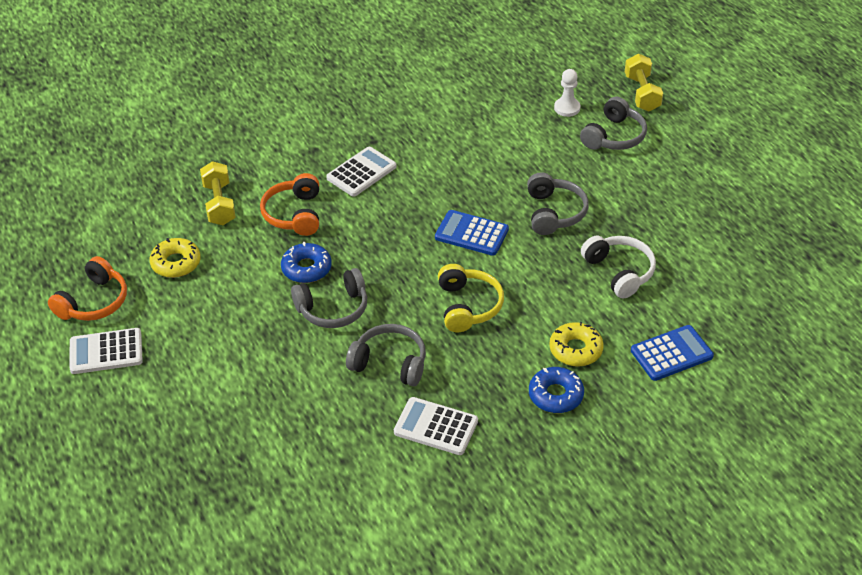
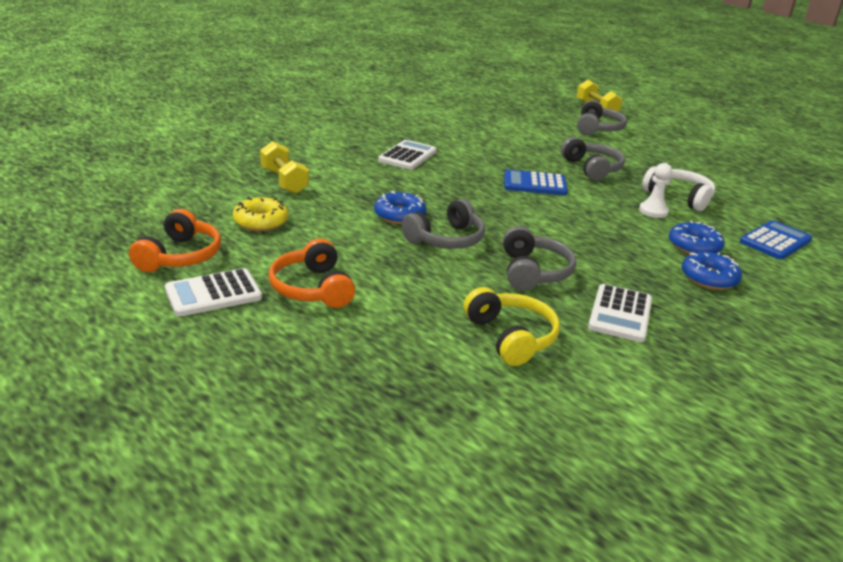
camera: 20 degrees left, 15 degrees down
orange headphones [260,173,319,236] -> orange headphones moved to [269,239,355,308]
grey headphones [346,324,426,386] -> grey headphones turned 90 degrees clockwise [503,226,576,291]
white calculator [394,397,478,455] -> white calculator turned 75 degrees counterclockwise [588,284,652,342]
yellow headphones [438,264,504,332] -> yellow headphones moved to [464,287,560,366]
yellow donut [549,322,604,367] -> blue donut [669,221,725,254]
white pawn [554,69,580,117] -> white pawn moved to [639,163,672,218]

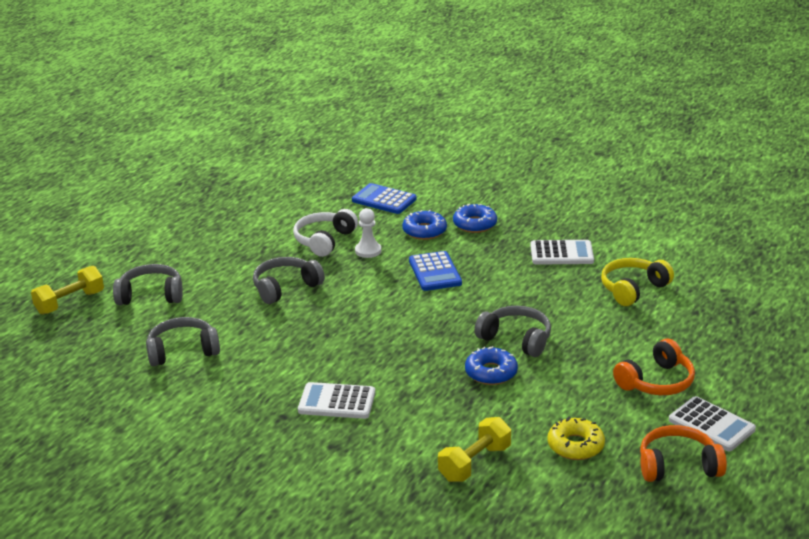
camera: 105 degrees left, 0 degrees up
grey headphones [503,226,576,291] -> grey headphones moved to [146,317,220,366]
blue calculator [504,169,568,195] -> blue calculator moved to [409,251,462,291]

